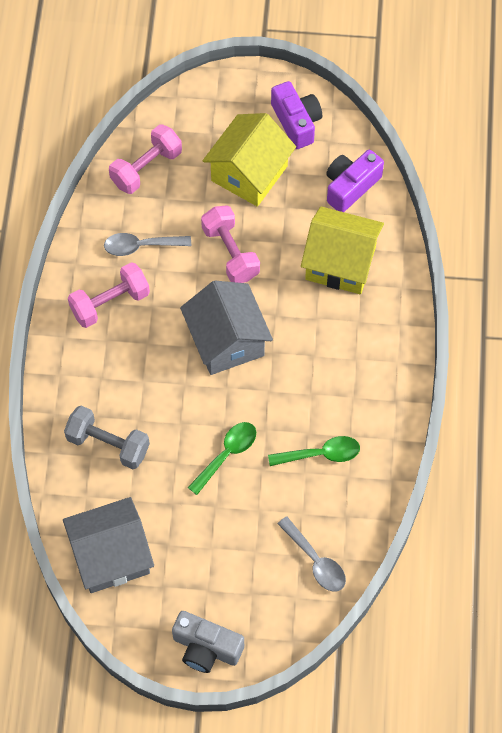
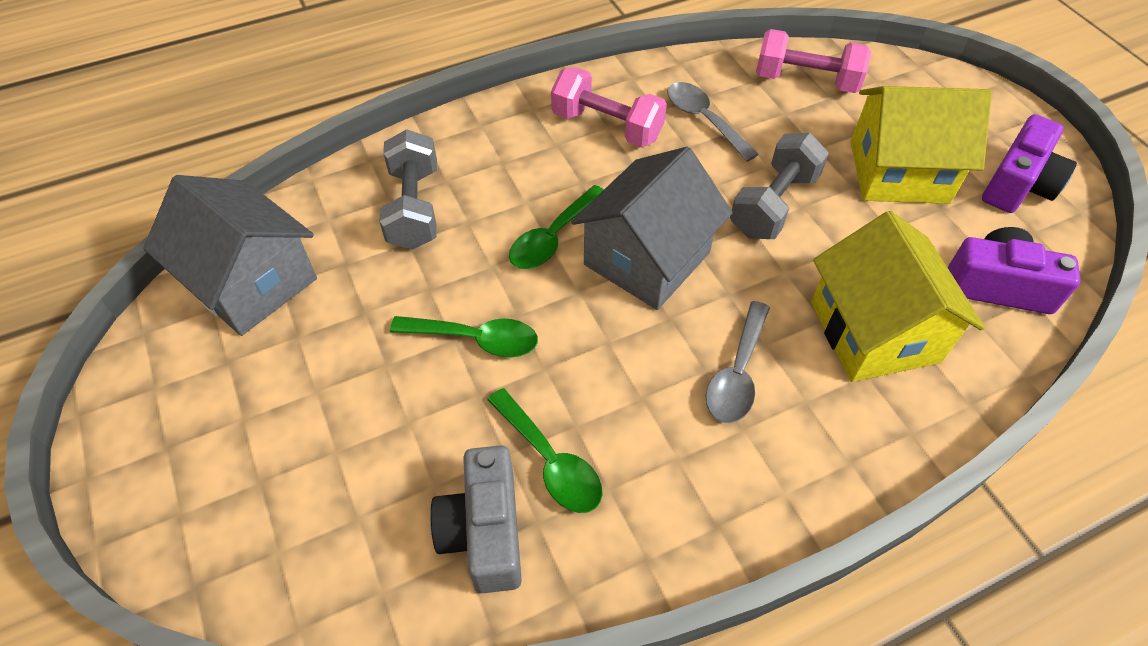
camera: 60 degrees right, 10 degrees down
grey camera [172,611,244,673] -> grey camera moved to [430,445,522,593]
pink dumbbell [201,205,260,283] -> grey dumbbell [730,133,829,239]
grey spoon [278,516,346,592] -> grey spoon moved to [706,301,770,423]
none -> green spoon [509,185,604,269]

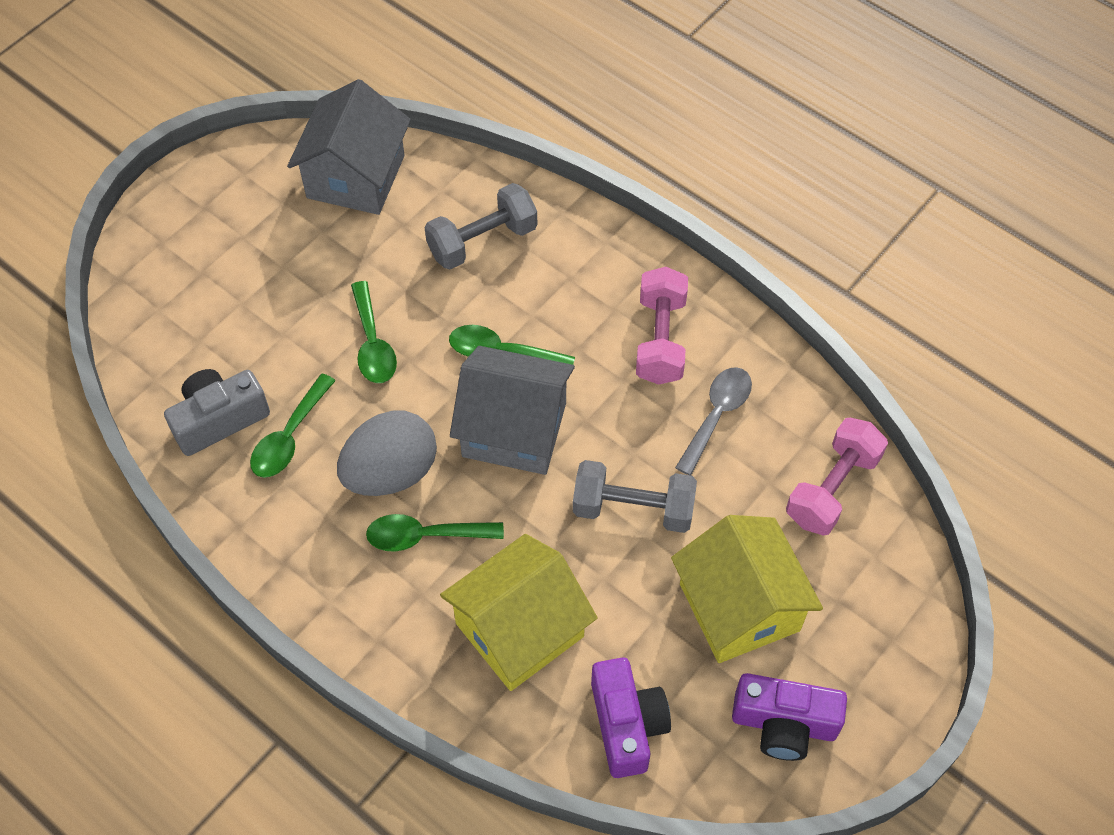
camera: 65 degrees right, 5 degrees up
grey spoon [706,301,770,423] -> green spoon [366,514,504,552]
pink dumbbell [756,29,872,93] -> pink dumbbell turned 45 degrees clockwise [786,418,888,535]
none -> grey egg [337,410,437,496]

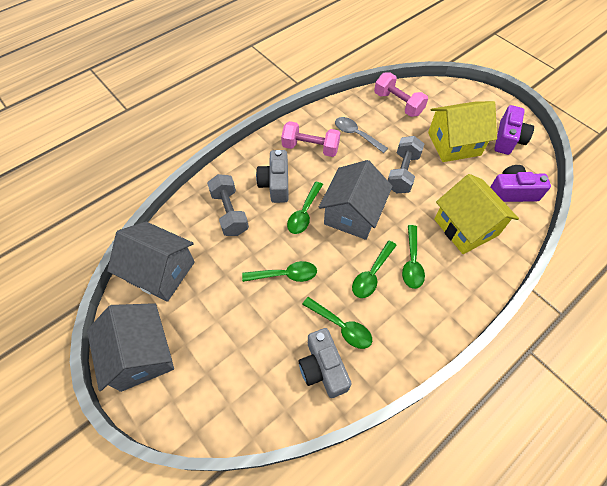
camera: 80 degrees left, 0 degrees up
grey egg [337,410,437,496] -> green spoon [352,241,397,298]
none -> grey house [87,303,174,392]
none -> grey camera [256,150,289,203]

